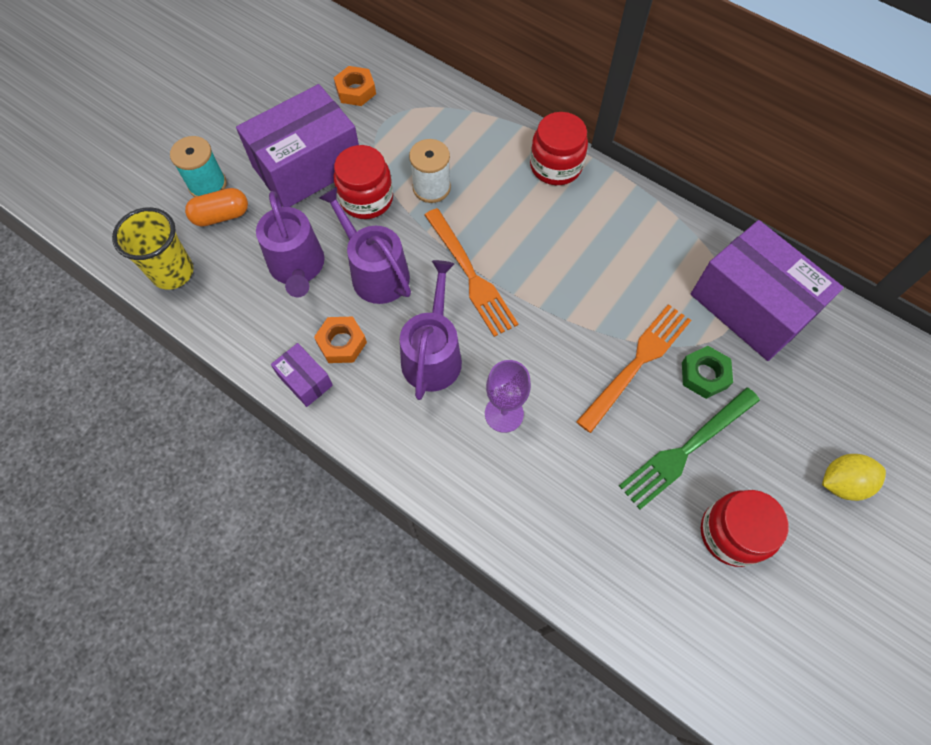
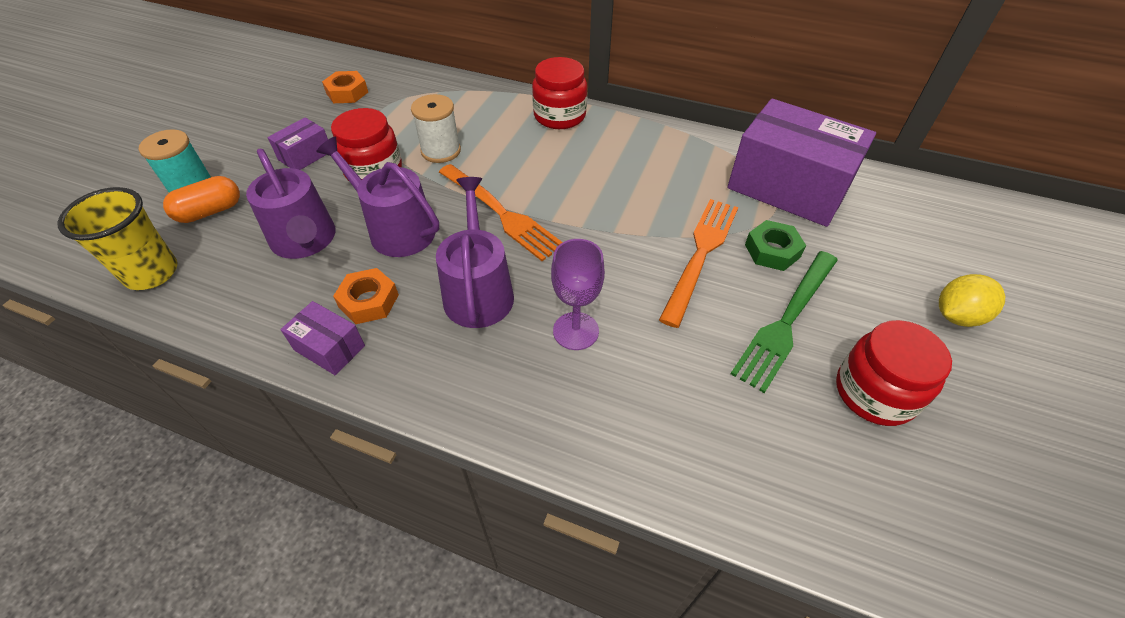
camera: 15 degrees left, 15 degrees down
purple box [236,84,359,207] -> purple box [268,117,328,170], size x0.45

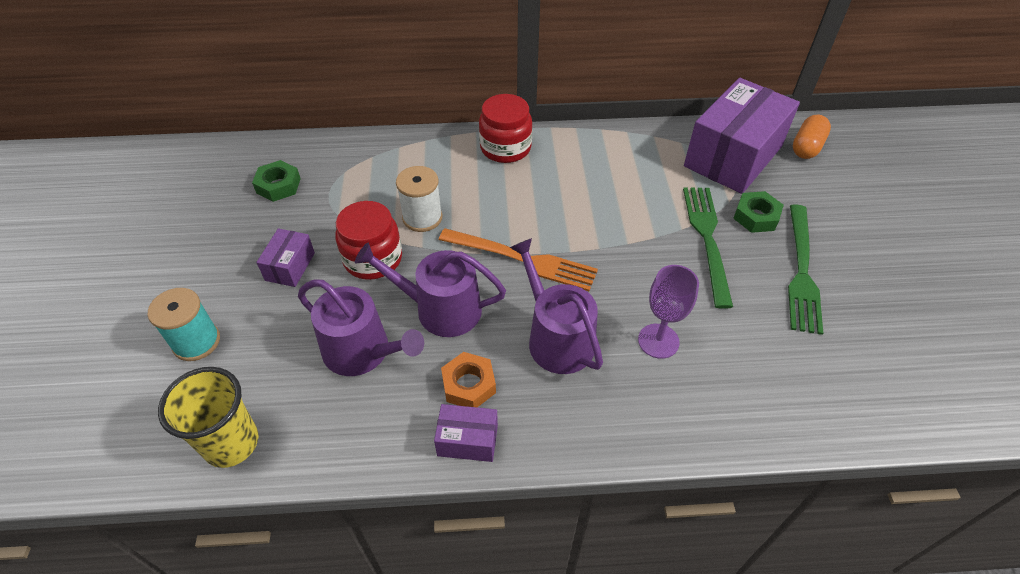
camera: 25 degrees left, 0 degrees up
orange capsule [163,176,240,223] -> orange capsule moved to [793,115,831,159]
orange nut [322,71,368,103] -> green nut [252,160,301,202]
orange fork [659,199,738,328] -> green fork [683,188,733,309]
purple box [727,98,876,227] -> purple box turned 60 degrees counterclockwise [684,78,800,194]
red jar [836,320,952,426] -> none
yellow lemon [939,274,1005,327] -> none

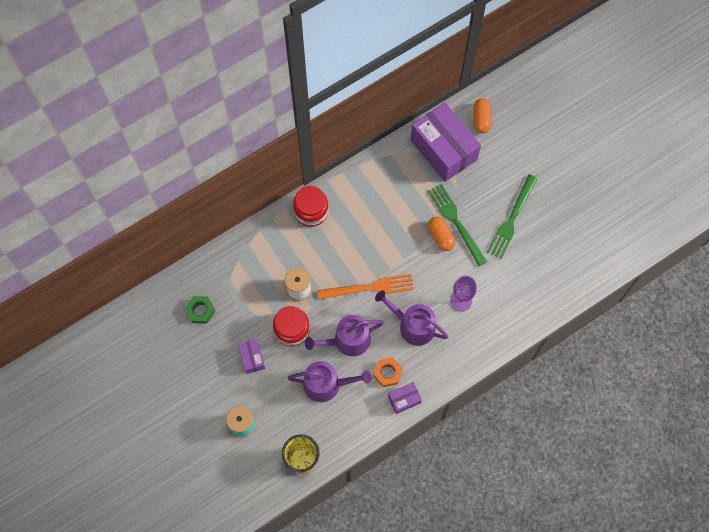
camera: 30 degrees left, 20 degrees up
purple box [684,78,800,194] -> purple box turned 45 degrees counterclockwise [410,102,481,182]
green nut [733,191,784,233] -> none
green fork [788,204,823,335] -> green fork turned 45 degrees clockwise [487,174,537,259]
none -> orange capsule [428,216,455,251]

